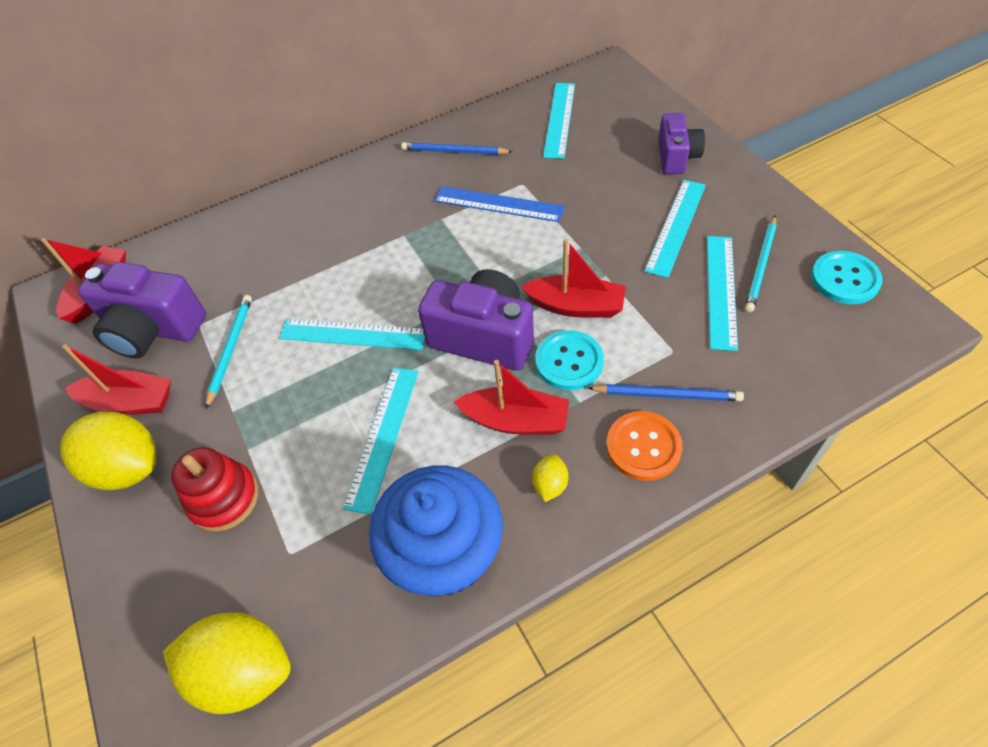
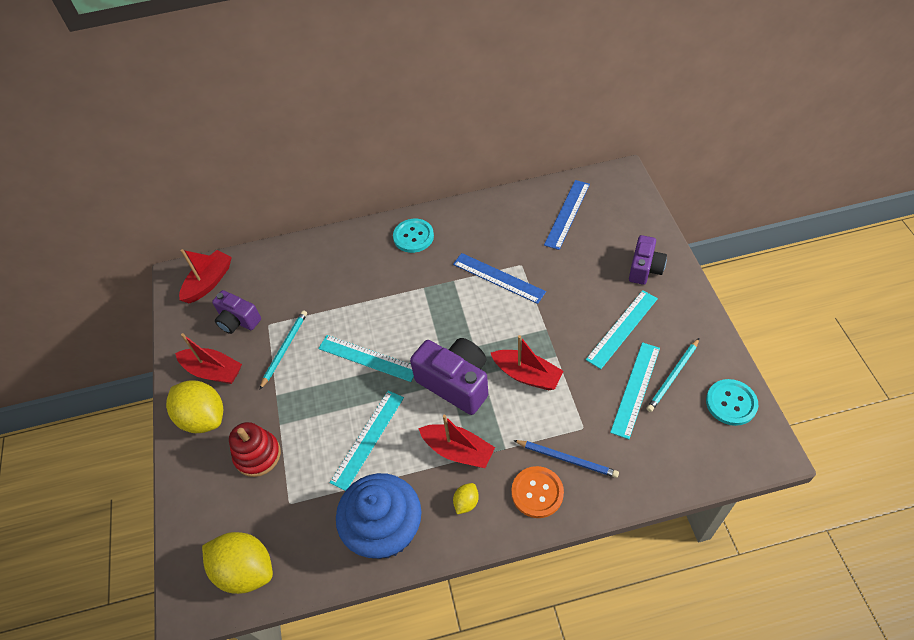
camera: 15 degrees right, 0 degrees up
purple camera [78,262,206,359] -> purple camera [212,290,261,334], size x0.63
blue pencil [401,142,513,155] -> none
turquoise button [535,330,604,390] -> turquoise button moved to [393,219,434,253]
turquoise ruler [543,83,575,159] -> blue ruler [544,180,590,250]

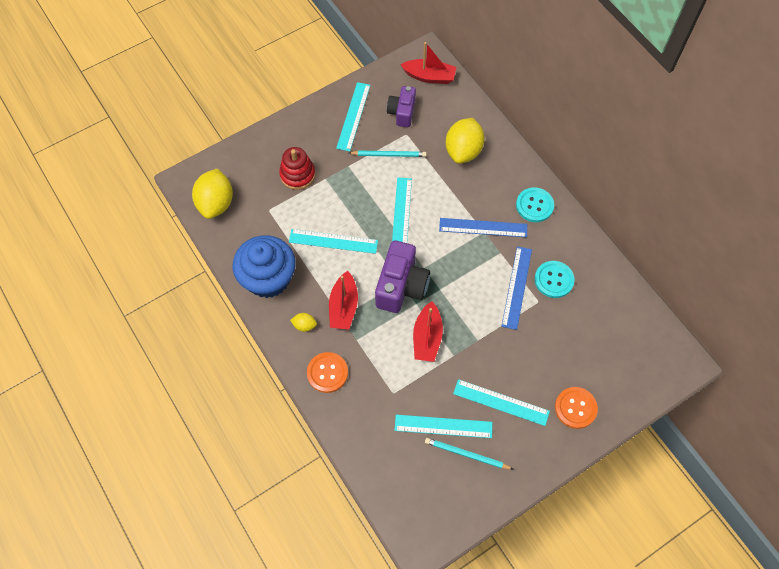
camera: 65 degrees right, 10 degrees up
yellow lemon [166,380,223,433] -> yellow lemon moved to [446,118,485,164]
red boat [175,333,242,384] -> turquoise ruler [336,82,370,151]
blue pencil [513,440,619,478] -> none
blue ruler [544,180,590,250] -> blue ruler moved to [439,218,527,237]
purple camera [629,235,667,285] -> orange button [555,387,598,429]
turquoise button [706,379,758,426] -> turquoise button moved to [535,261,575,298]

